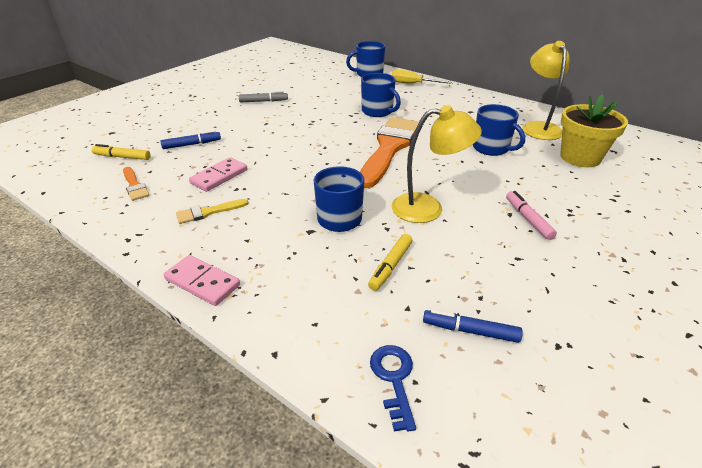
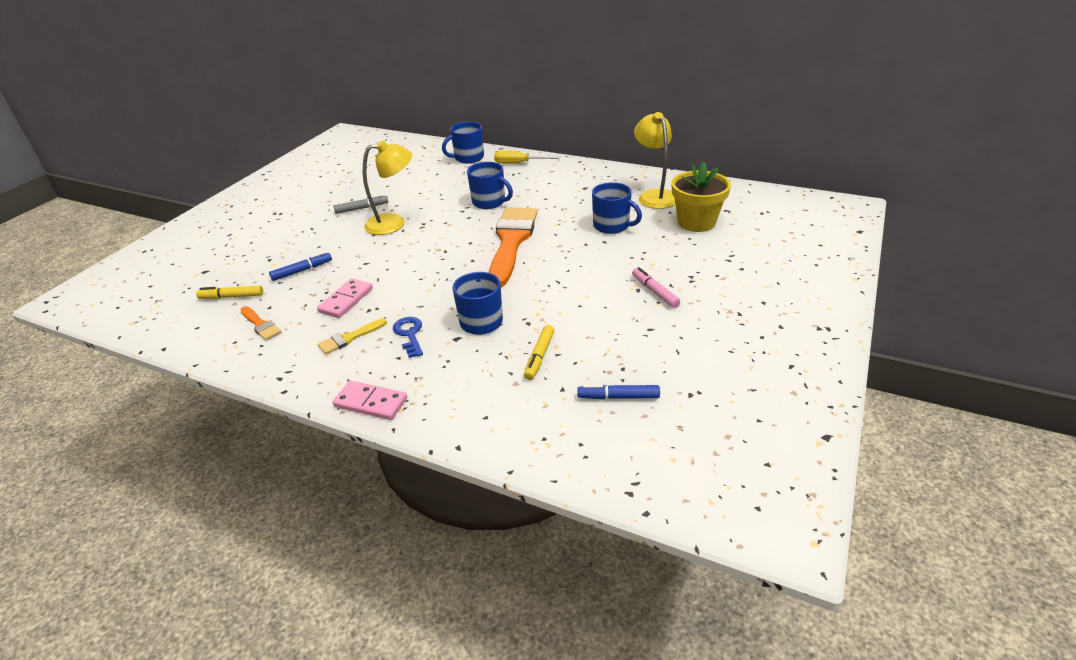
camera: 10 degrees left, 0 degrees up
blue key [370,345,416,432] -> blue key moved to [393,317,423,358]
yellow lamp [392,105,482,223] -> yellow lamp moved to [363,141,412,235]

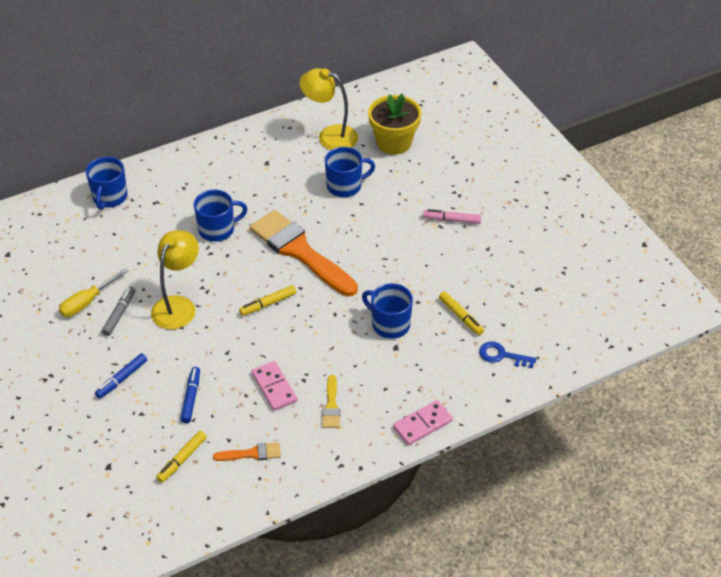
camera: 55 degrees left, 10 degrees up
blue key [393,317,423,358] -> blue key moved to [479,341,536,368]
yellow screwdriver [494,150,560,164] -> yellow screwdriver moved to [59,268,129,317]
blue marker [577,385,660,399] -> blue marker moved to [95,353,147,399]
none -> yellow marker [239,285,296,316]

